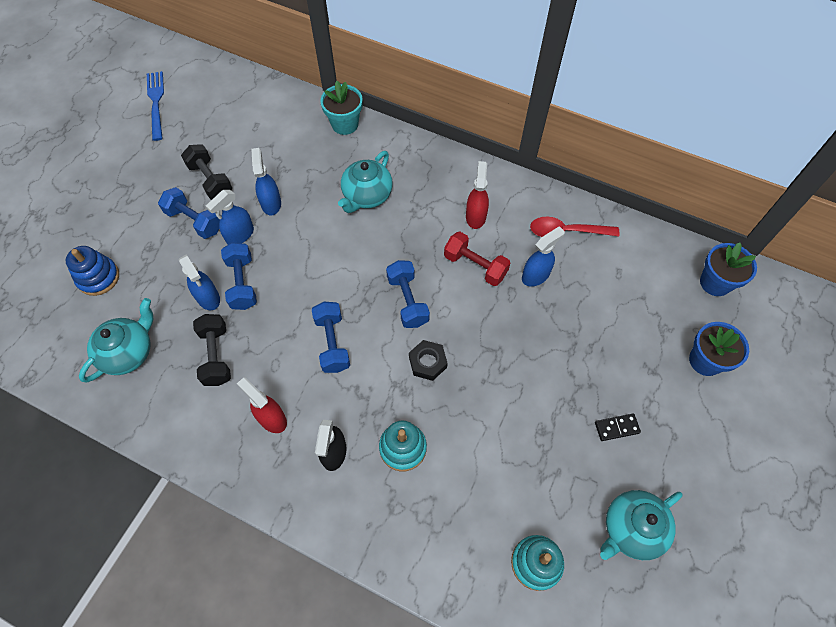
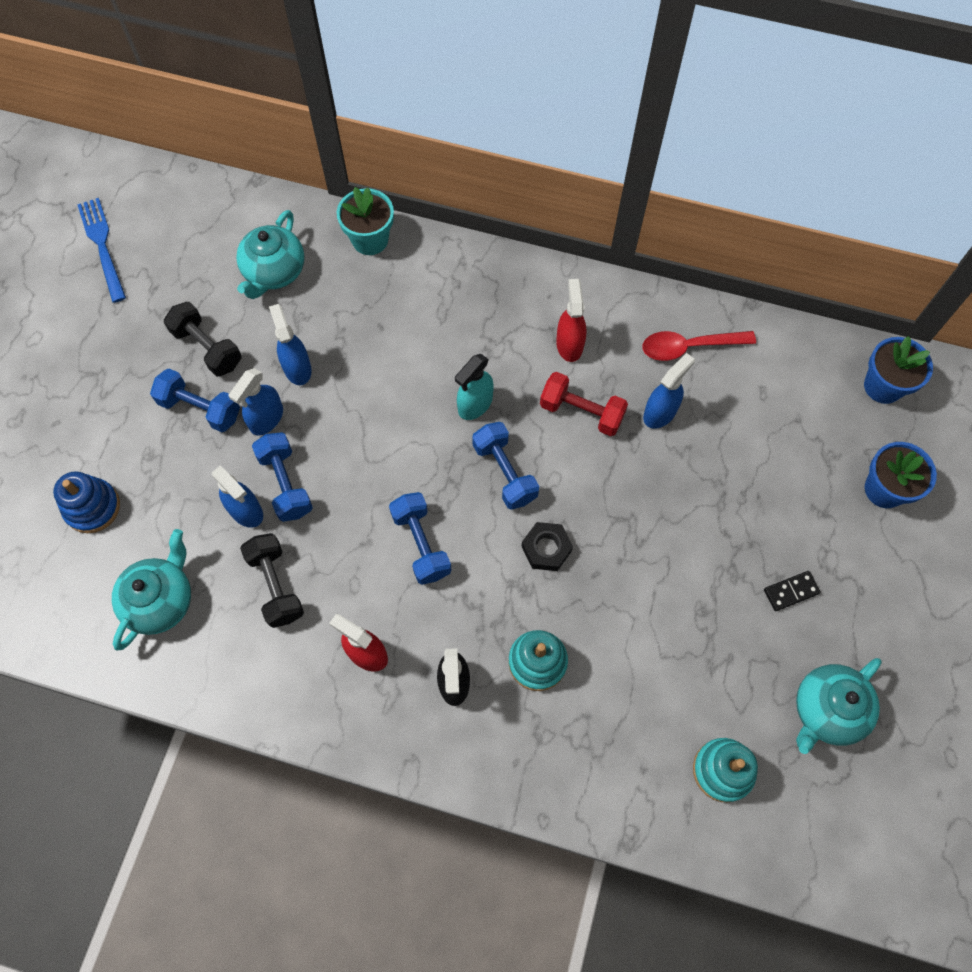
camera: 10 degrees left, 5 degrees up
turquoise teapot [338,151,393,213] -> turquoise teapot moved to [236,210,305,299]
none -> turquoise spray bottle [455,354,494,420]

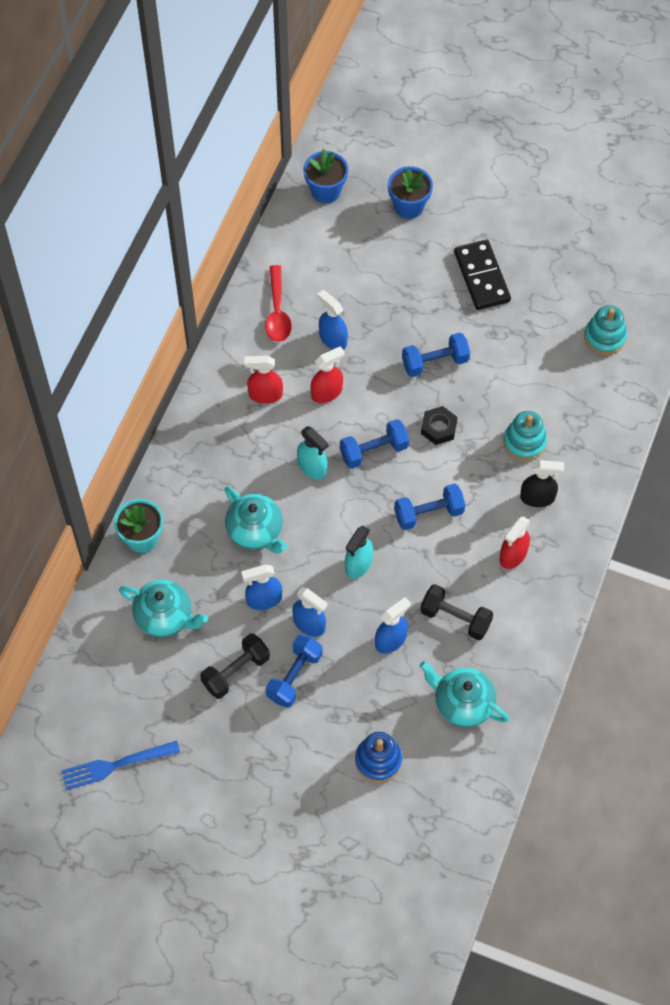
camera: 85 degrees left, 5 degrees down
black dumbbell [240,533,304,628] -> black dumbbell turned 45 degrees clockwise [420,584,493,640]
blue dumbbell [252,432,313,522] -> blue dumbbell moved to [402,333,470,377]
red dumbbell [540,372,628,436] -> red spray bottle [310,346,345,403]
black domino [764,571,821,611] -> black domino [454,240,511,310], size x2.02
turquoise teapot [796,658,882,754] -> turquoise teapot moved to [224,486,287,553]
none -> turquoise spray bottle [345,526,373,579]

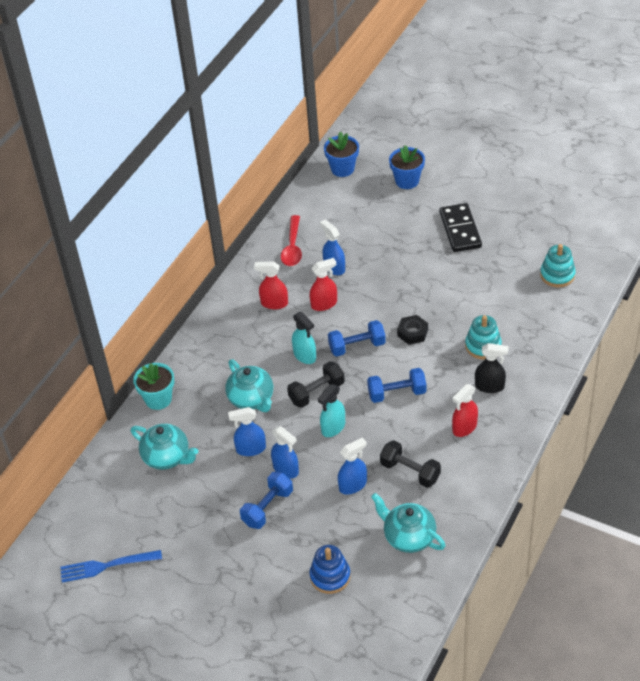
camera: 10 degrees right, 15 degrees down
black dumbbell [200,633,270,699] -> black dumbbell moved to [287,361,345,408]
blue dumbbell [402,333,470,377] -> none

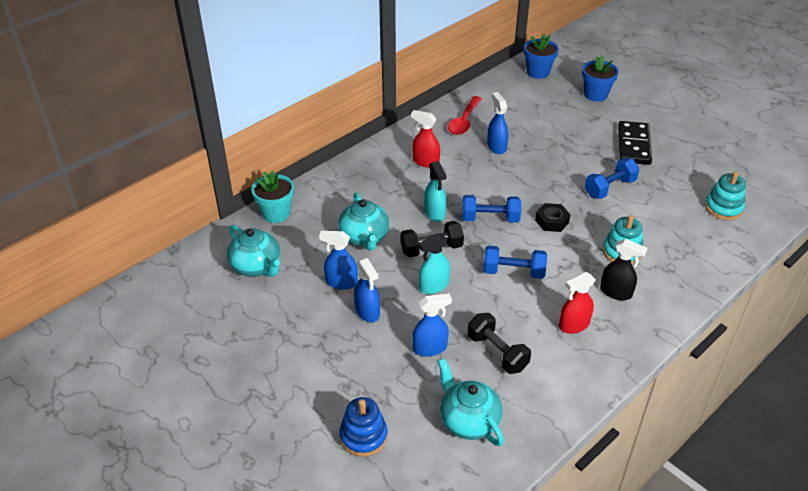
camera: 15 degrees right, 5 degrees down
blue fork [61,550,162,583] -> none
blue dumbbell [240,472,293,529] -> blue dumbbell moved to [585,158,639,199]
red spray bottle [310,258,337,311] -> none

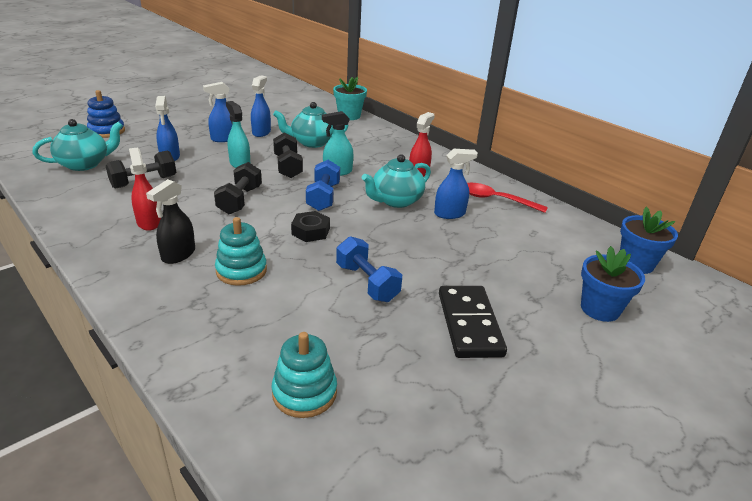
camera: 90 degrees right, 10 degrees down
turquoise teapot [227,225,280,277] -> turquoise teapot moved to [362,154,431,208]
blue dumbbell [483,245,547,279] -> black dumbbell [214,162,262,214]
black domino [618,121,652,165] -> black domino turned 75 degrees clockwise [439,286,507,358]

